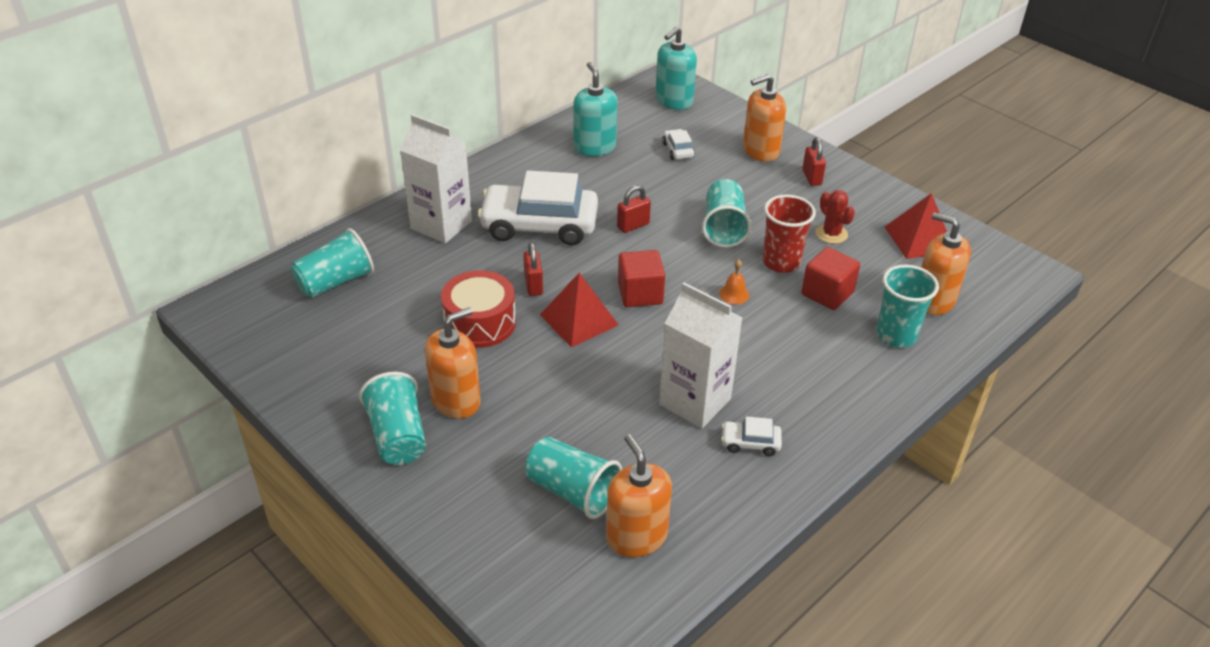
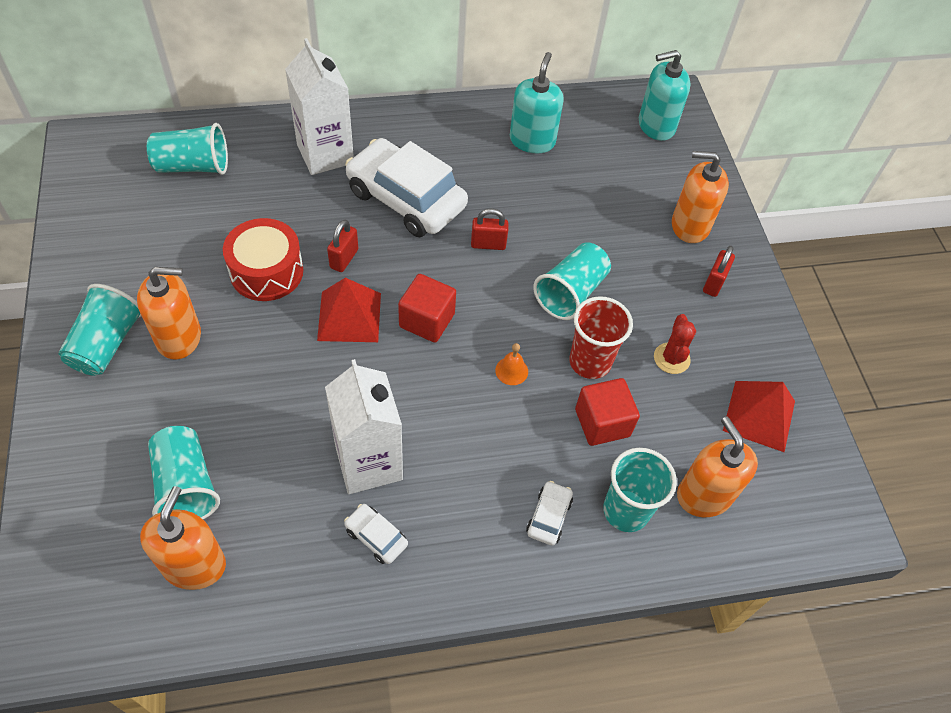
camera: 30 degrees right, 15 degrees up
white car [662,129,695,160] -> white car moved to [526,481,573,546]

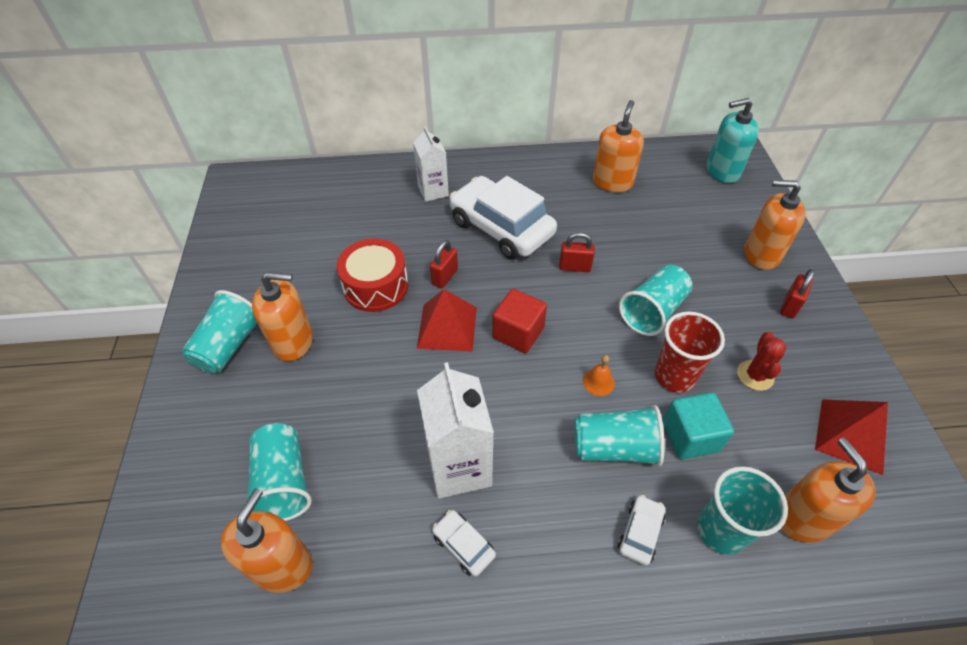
camera: 10 degrees right, 5 degrees down
turquoise cup [147,123,228,175] -> turquoise cup moved to [575,405,665,467]
white carton [285,38,354,175] -> white carton [413,126,449,202], size x0.64
turquoise soap dispenser [510,52,564,153] -> orange soap dispenser [593,100,644,192]
red cube [575,378,640,446] -> turquoise cube [663,392,734,460]

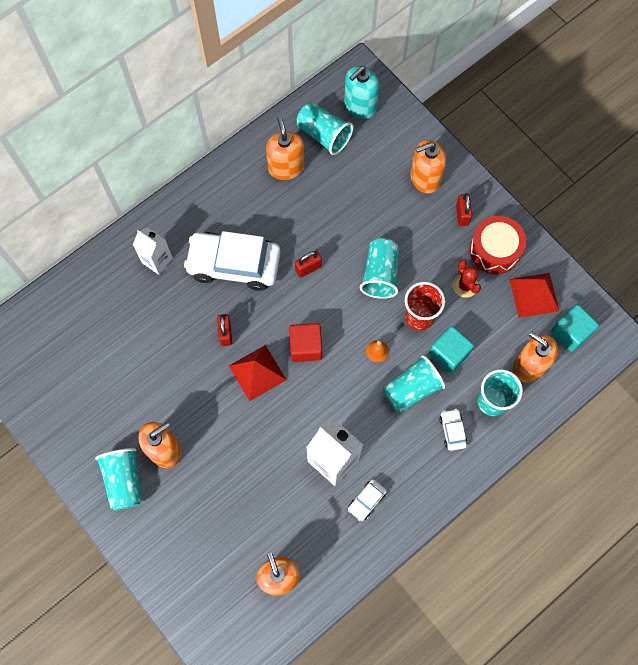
camera: 35 degrees left, 20 degrees up
turquoise cup [244,423,312,521] -> turquoise cup moved to [297,102,353,155]
red drum [337,239,408,312] -> red drum moved to [470,216,526,274]
white car [432,510,496,576] -> white car turned 60 degrees counterclockwise [348,479,387,521]
none -> turquoise cube [551,305,599,352]

